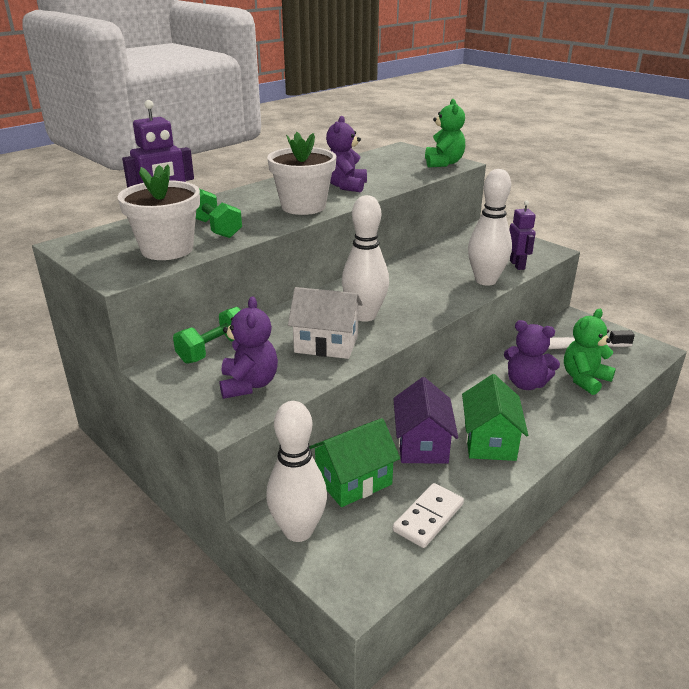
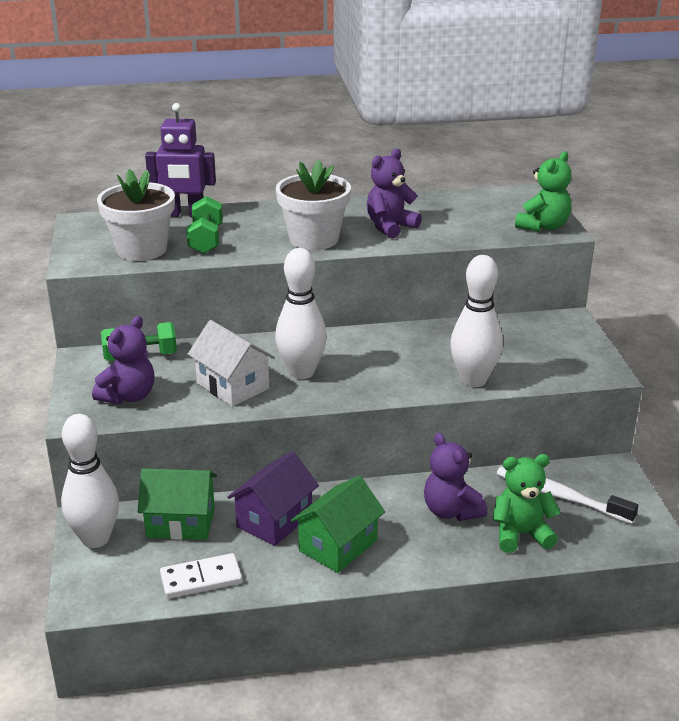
camera: 35 degrees right, 0 degrees up
purple robot [509,200,536,270] -> none

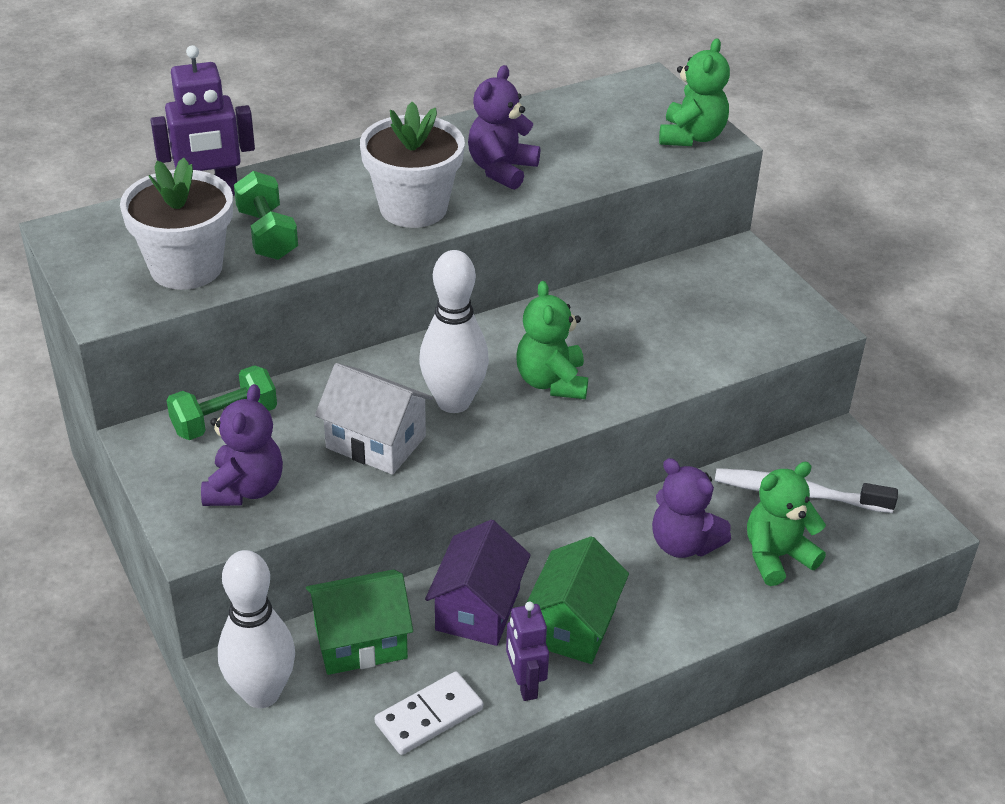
camera: 20 degrees left, 10 degrees up
white bowling pin [450,255,503,387] -> none
none -> purple robot [506,601,549,701]
none -> green teddy bear [516,281,588,399]

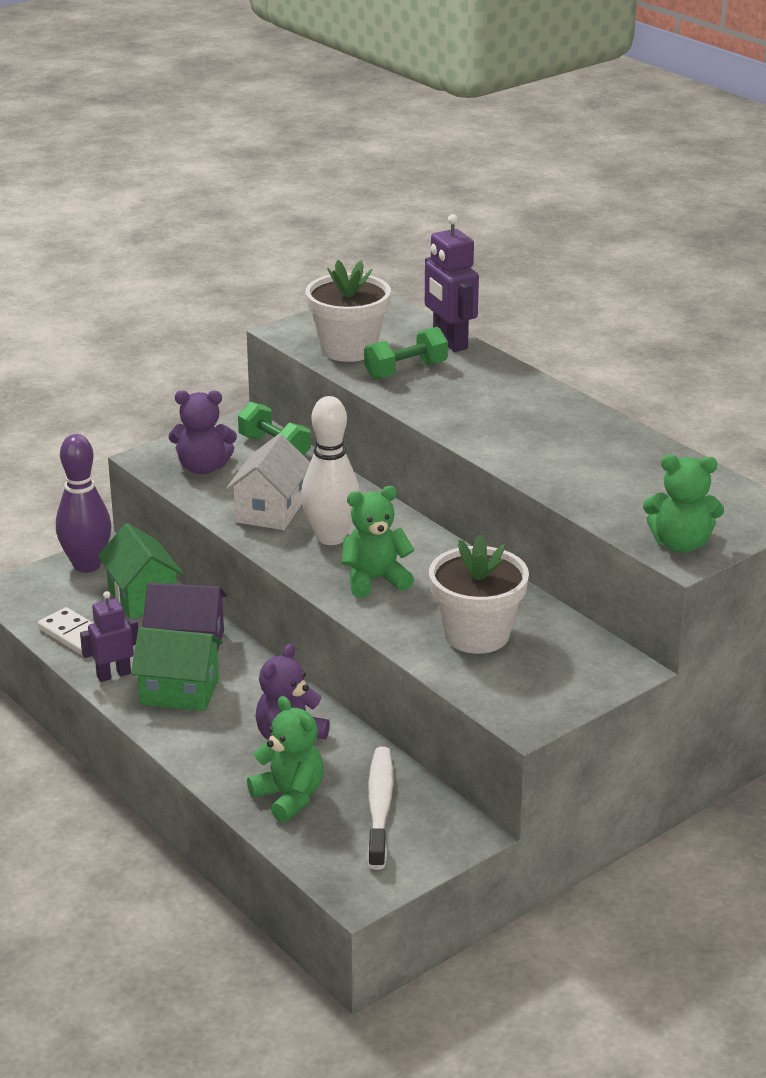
camera: 80 degrees right, 10 degrees down
white bowling pin [218,550,295,708] -> purple bowling pin [56,434,111,573]
white flower pot [360,102,465,228] -> white flower pot moved to [429,535,529,654]
purple teddy bear [468,65,540,190] -> none

